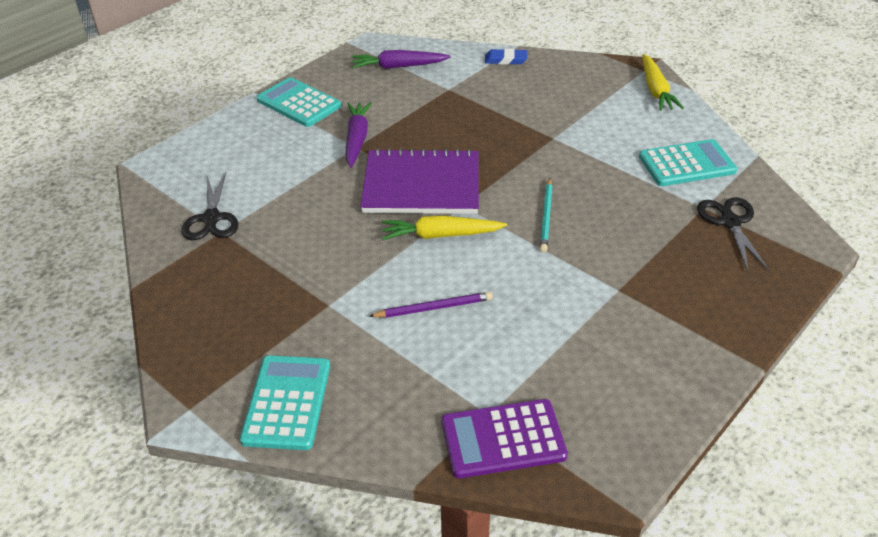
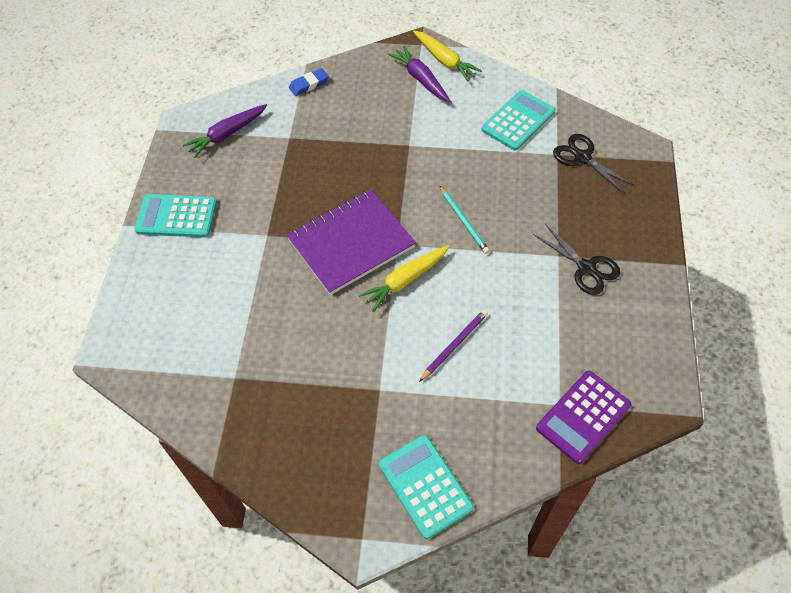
camera: 35 degrees left, 15 degrees up
black scissors [182,172,239,240] -> black scissors moved to [533,224,620,295]
purple carrot [346,102,372,168] -> purple carrot moved to [388,46,451,102]

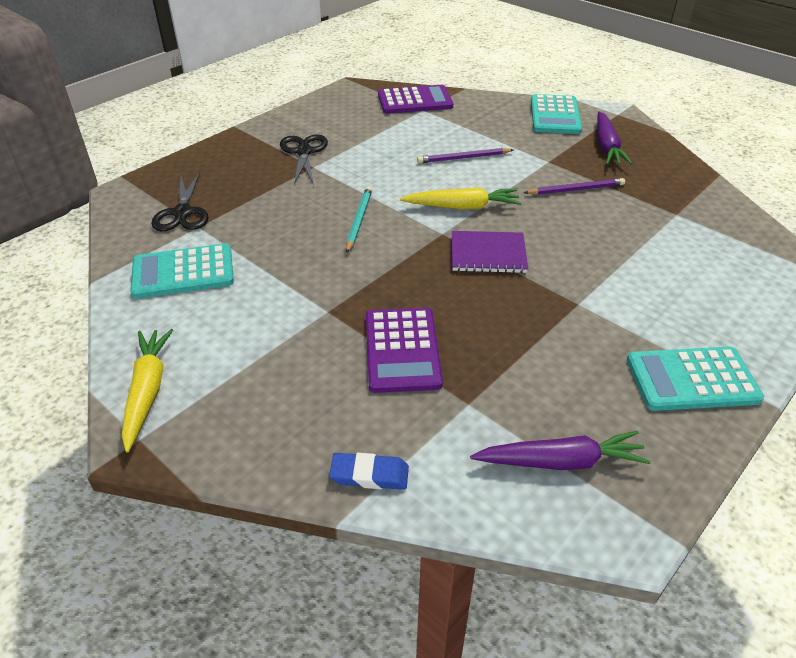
camera: 145 degrees left, 15 degrees down
turquoise calculator [134,194,217,238] -> turquoise calculator turned 135 degrees clockwise [627,347,764,411]
purple notebook [287,190,416,295] -> purple notebook [452,231,528,273], size x0.59
purple carrot [388,46,451,102] -> purple carrot moved to [597,111,632,165]
none -> purple calculator [366,308,443,393]
none -> purple pencil [524,178,625,195]

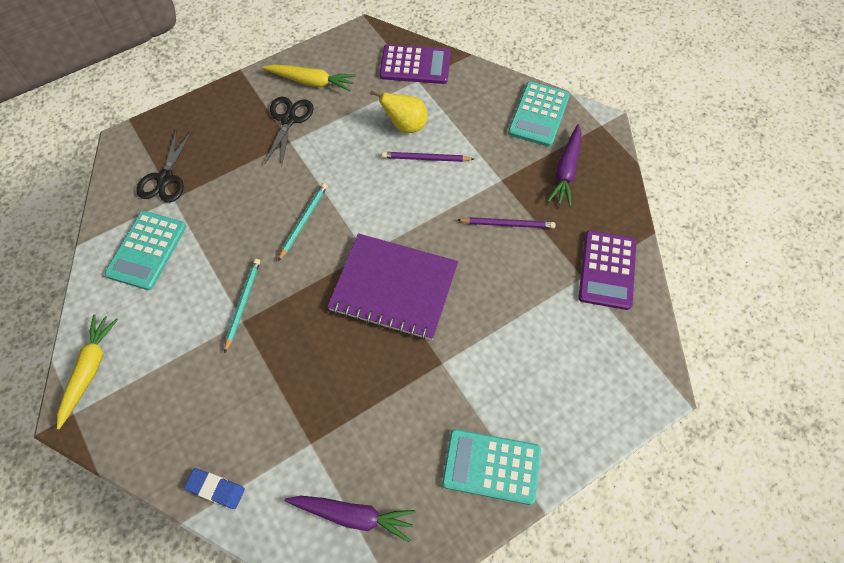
camera: 15 degrees right, 20 degrees up
turquoise calculator [130,243,234,299] -> turquoise calculator turned 75 degrees counterclockwise [104,211,186,290]
purple calculator [366,308,443,393] -> purple calculator moved to [578,231,636,310]
yellow carrot [400,187,521,209] -> yellow carrot moved to [262,64,356,91]
purple notebook [452,231,528,273] -> purple notebook [327,233,458,340], size x1.70
none -> turquoise pencil [224,259,260,353]
none -> yellow pear [370,91,428,133]

